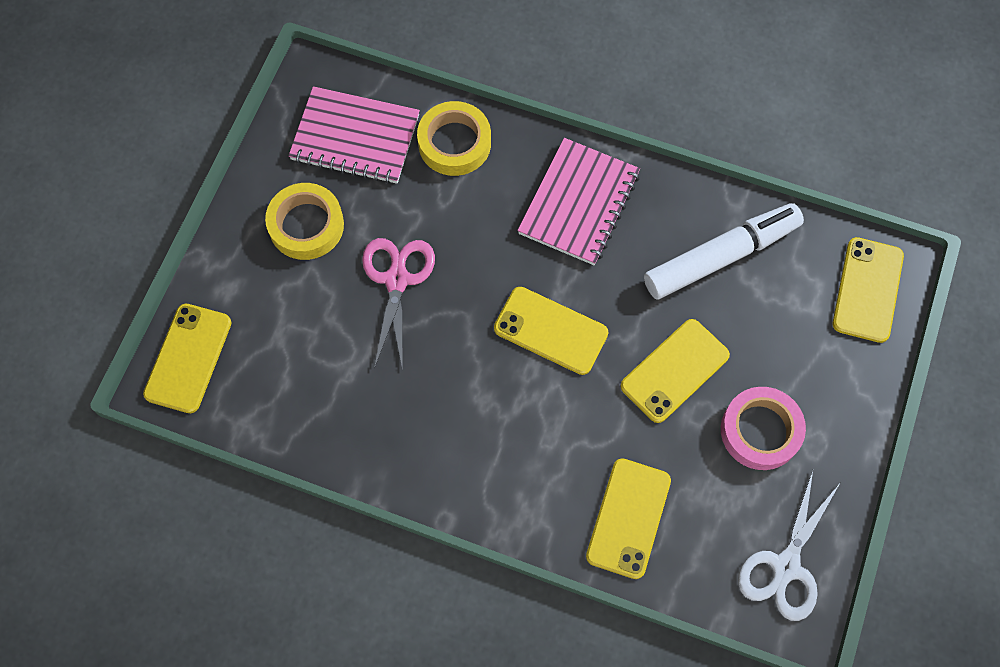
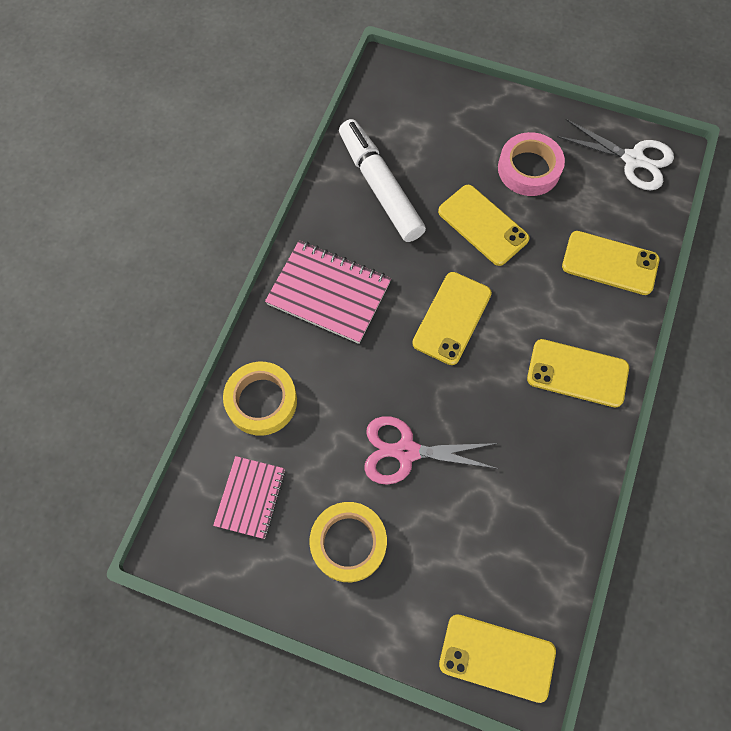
camera: 90 degrees left, 0 degrees up
pink notebook [288,86,420,184] -> pink notebook [213,456,286,539], size x0.63
yellow phone [833,237,904,343] -> yellow phone moved to [527,339,629,407]

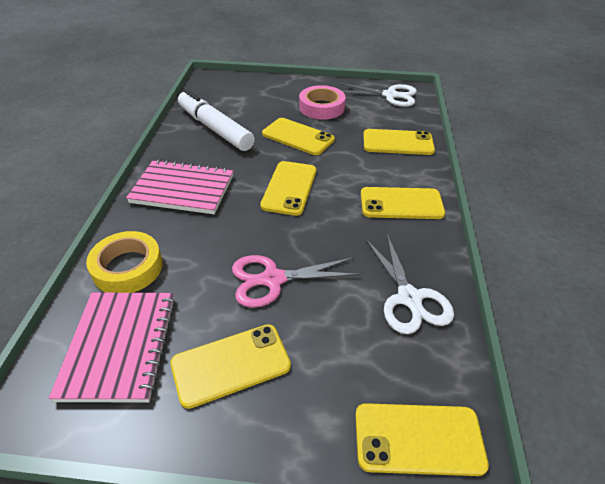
camera: 15 degrees left, 25 degrees down
pink notebook [213,456,286,539] -> pink notebook [49,292,176,402], size x1.59
yellow tape [309,502,387,582] -> yellow phone [170,324,291,409]
none -> white scissors [365,234,454,334]

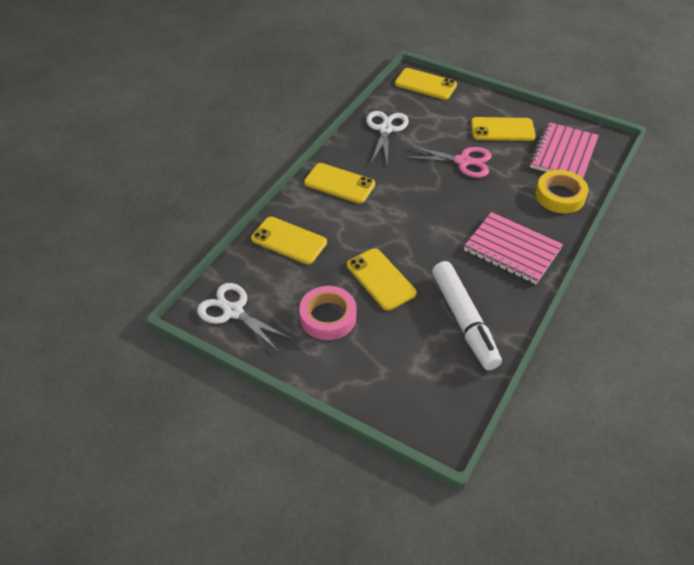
camera: 155 degrees left, 5 degrees up
yellow phone [260,161,316,216] -> none

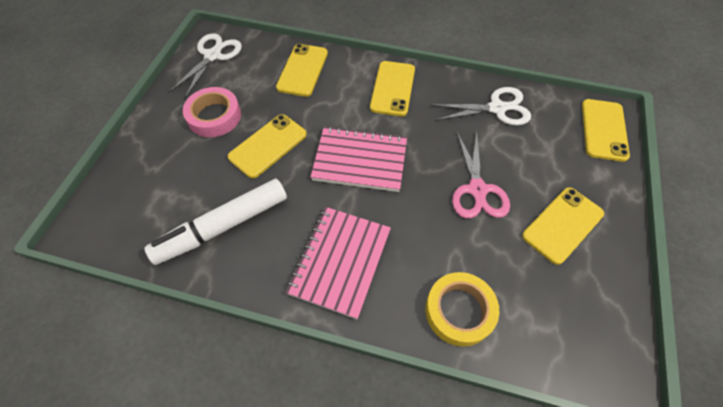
camera: 75 degrees right, 10 degrees up
yellow phone [471,117,536,141] -> yellow phone turned 60 degrees clockwise [522,187,604,265]
pink notebook [529,122,599,178] -> pink notebook moved to [311,126,407,192]

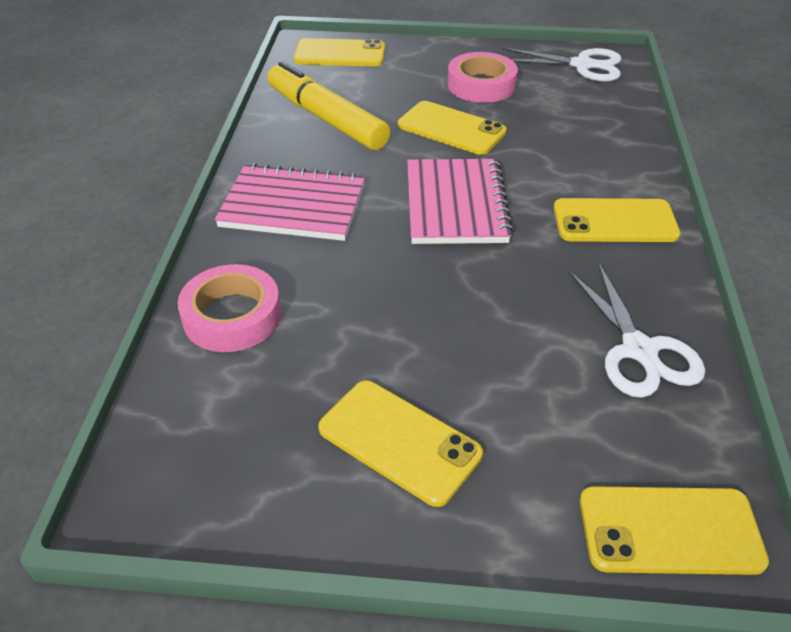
camera: 80 degrees right, 15 degrees down
white marker [144,179,287,265] -> yellow marker [267,61,390,150]
yellow phone [276,44,328,97] -> yellow phone moved to [294,38,385,67]
yellow tape [425,272,499,347] -> pink tape [178,264,281,352]
pink scissors [452,130,510,218] -> none

